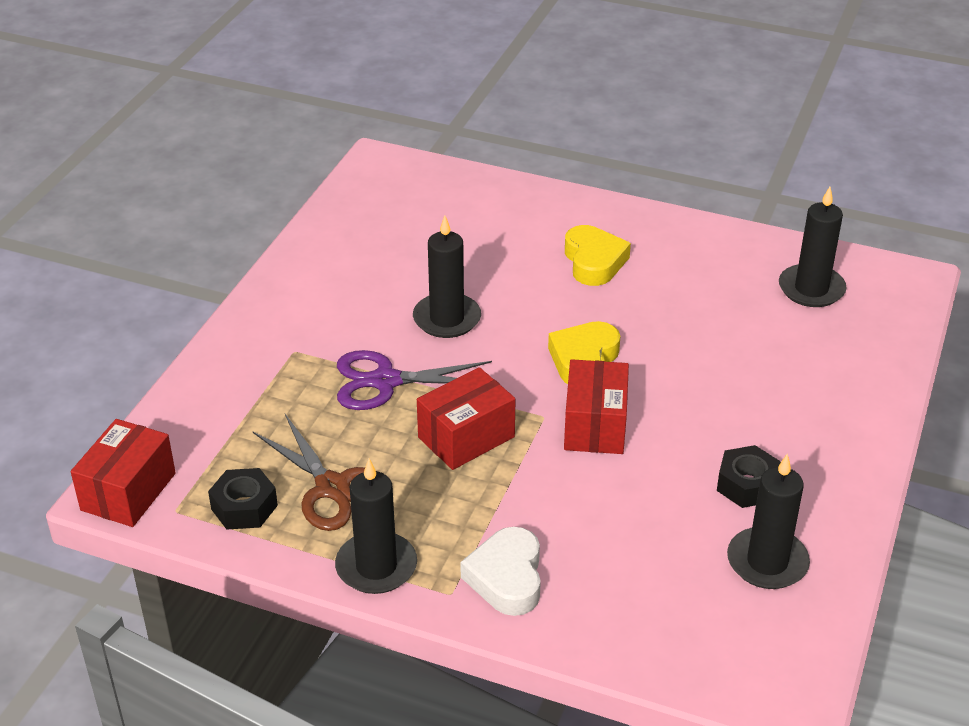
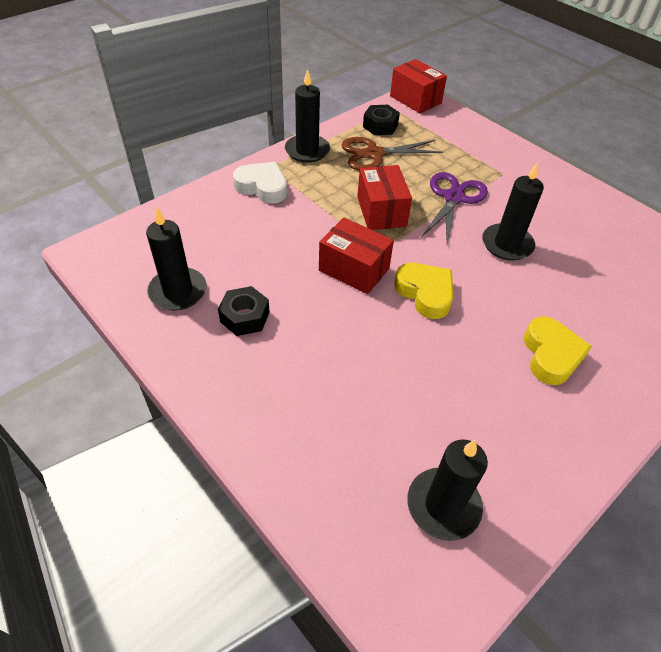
camera: 115 degrees right, 10 degrees up
yellow heart [565,225,631,286] -> yellow heart turned 105 degrees counterclockwise [524,316,592,385]

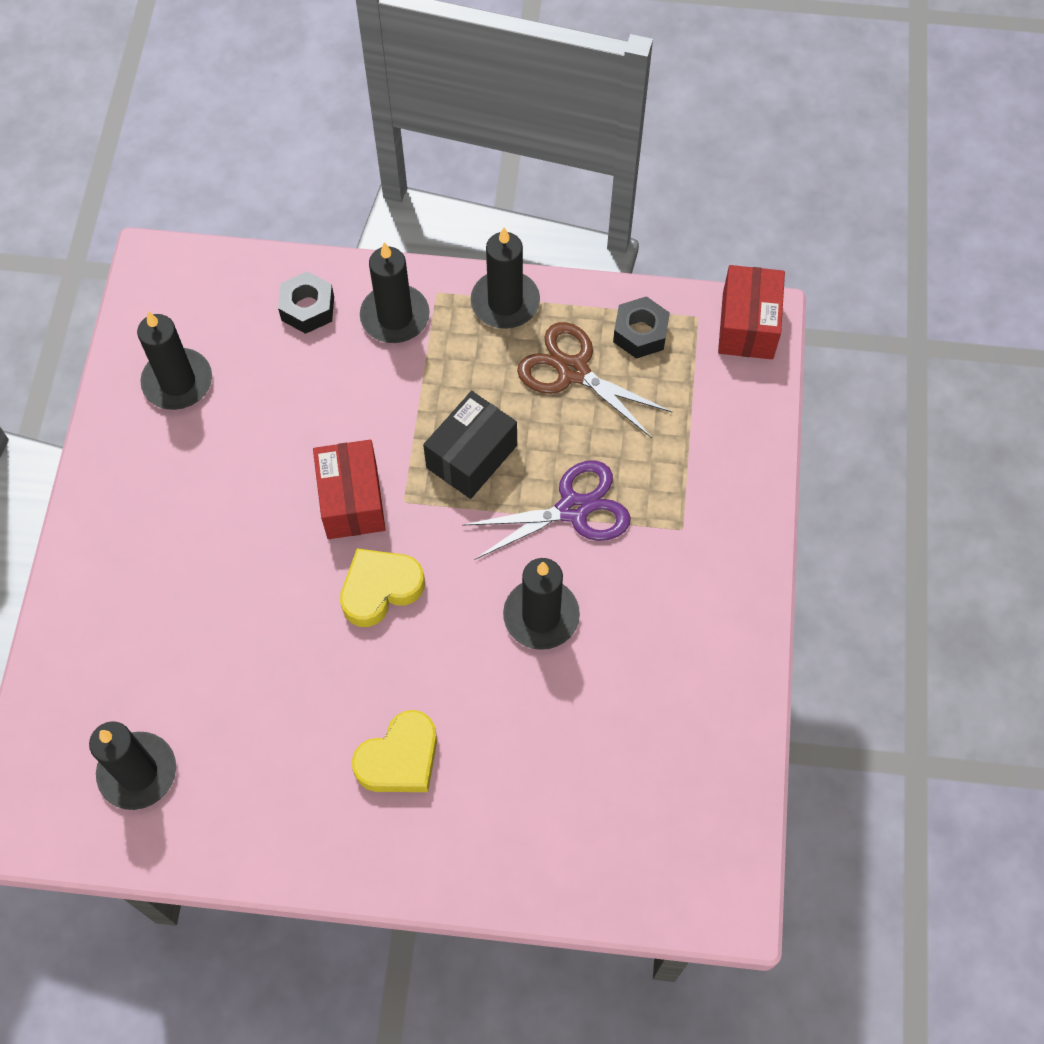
camera: 50 degrees right, 15 degrees up
black nut [218,286,270,336] -> black nut moved to [278,271,334,334]
white heart [233,162,287,204] -> black candle [360,242,430,343]
red box [357,165,412,230] -> black box [423,391,517,499]
yellow heart [394,263,453,319] -> yellow heart turned 135 degrees counterclockwise [340,548,425,627]

